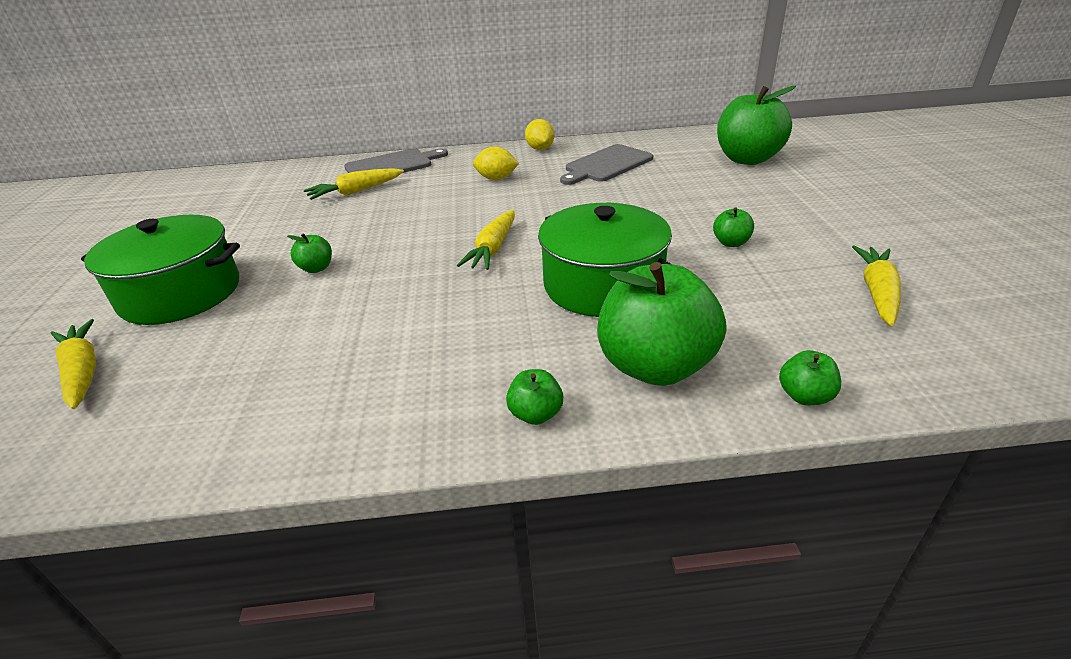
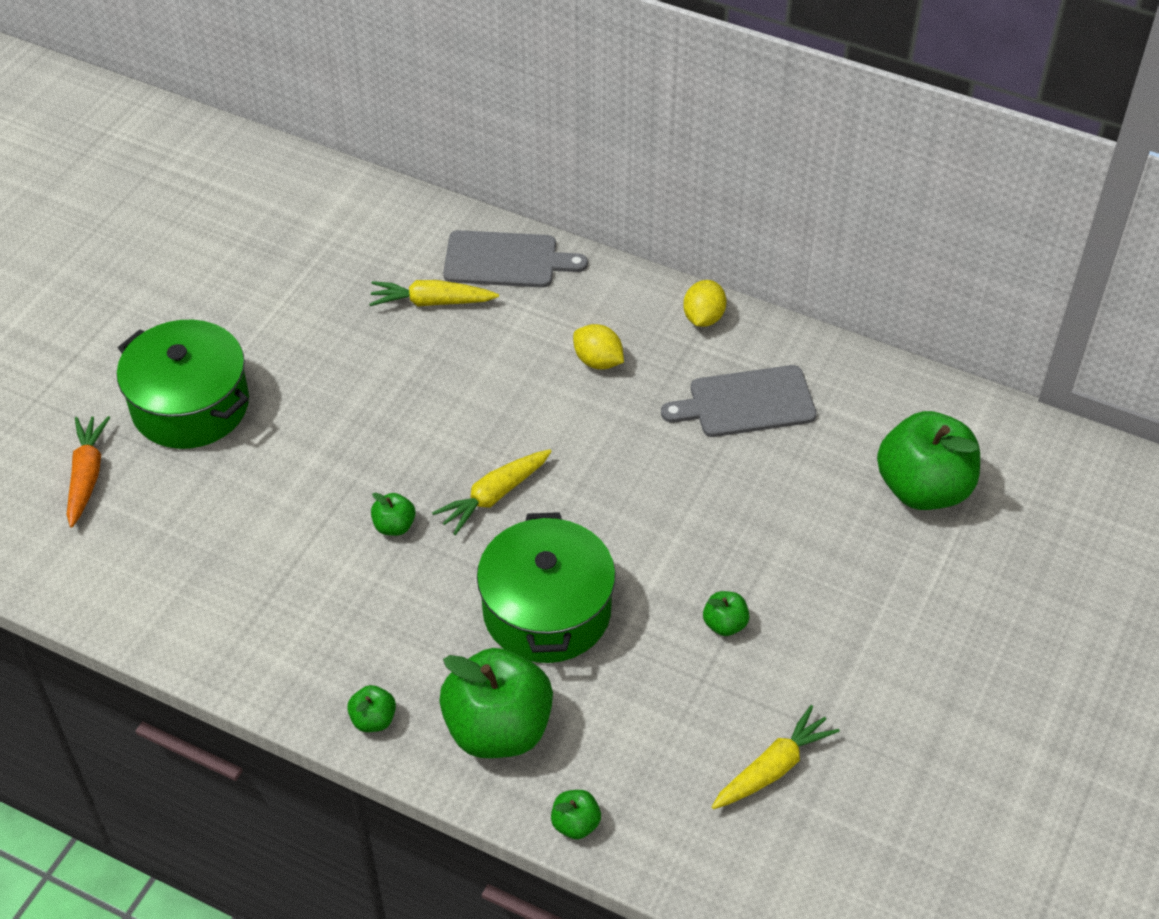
camera: 30 degrees right, 15 degrees up
yellow carrot [51,319,96,409] -> orange carrot [67,416,110,528]
green apple [287,233,332,273] -> green apple moved to [371,493,416,536]

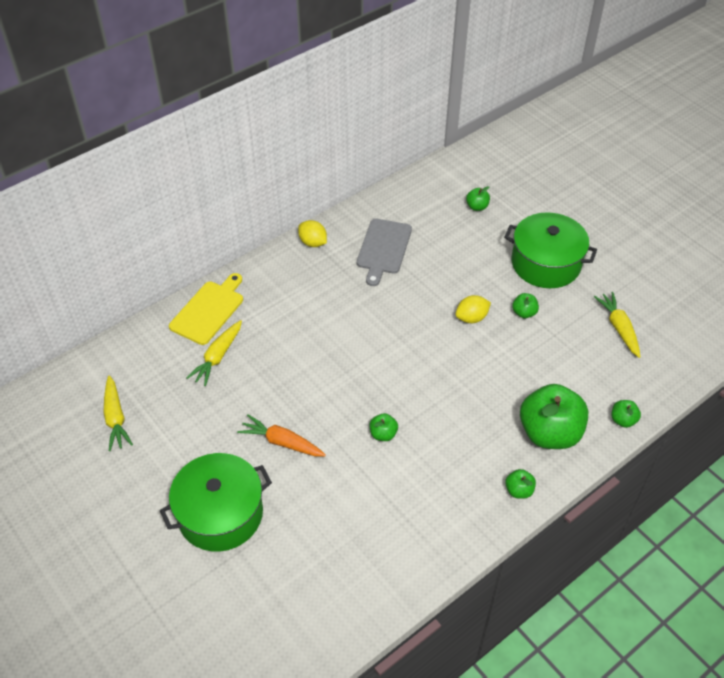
camera: 65 degrees left, 0 degrees up
orange carrot [67,416,110,528] -> orange carrot moved to [237,414,326,456]
yellow carrot [432,449,552,535] -> yellow carrot moved to [103,375,133,451]
grey cutting board [443,230,588,288] -> yellow cutting board [169,273,243,345]
green pot [477,512,616,663] -> green pot moved to [504,213,597,288]
yellow lemon [573,324,624,369] -> yellow lemon moved to [455,295,491,323]
green apple [877,411,980,510] -> green apple [466,186,490,211], size x0.43

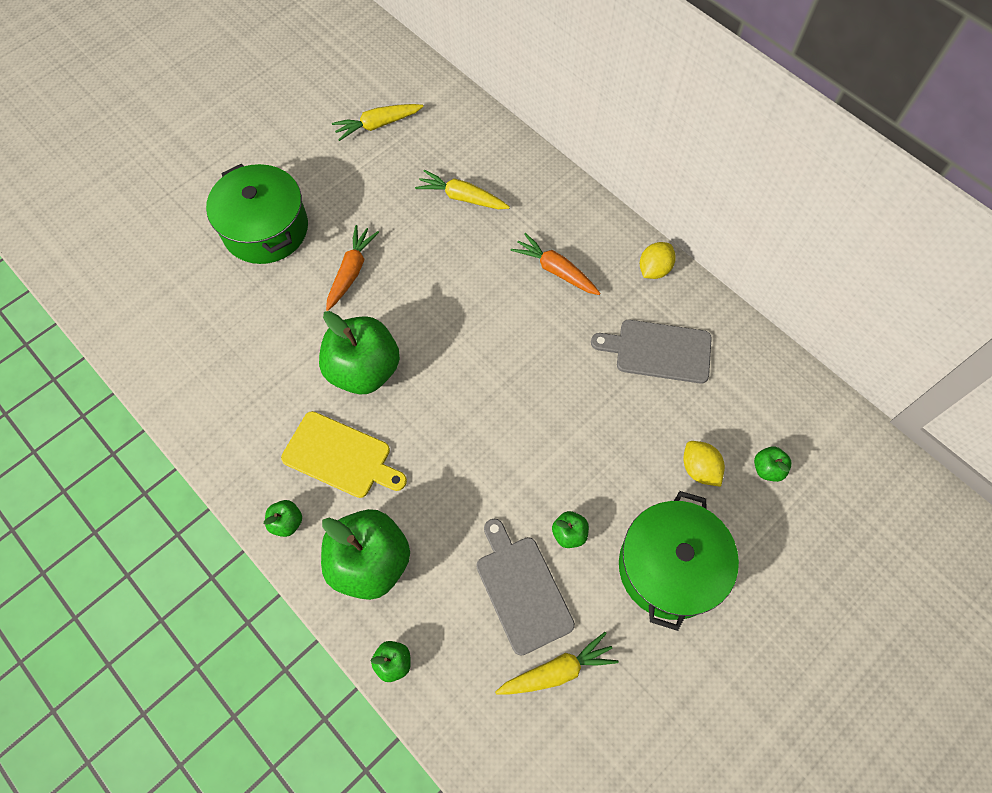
camera: 85 degrees right, 15 degrees up
yellow cutting board [169,273,243,345] -> yellow cutting board moved to [281,411,407,498]
green apple [369,413,398,441] -> green apple [319,311,400,394], size x2.31
yellow lemon [455,295,491,323] -> yellow lemon moved to [683,441,725,487]
none -> grey cutting board [476,519,575,656]
none -> orange carrot [511,233,601,295]

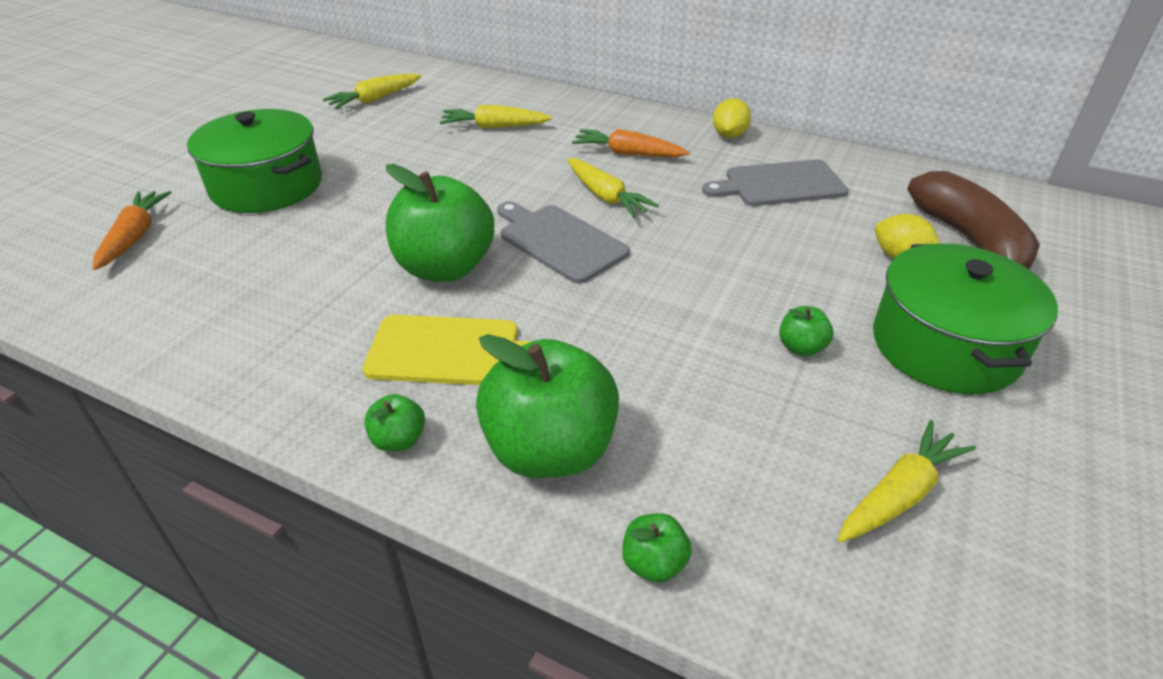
camera: 20 degrees left, 25 degrees down
orange carrot [326,225,379,311] -> orange carrot moved to [93,191,172,270]
grey cutting board [476,519,575,656] -> grey cutting board moved to [497,201,630,284]
green apple [754,446,792,482] -> brown banana [907,171,1040,270]
none -> yellow carrot [567,158,659,218]

